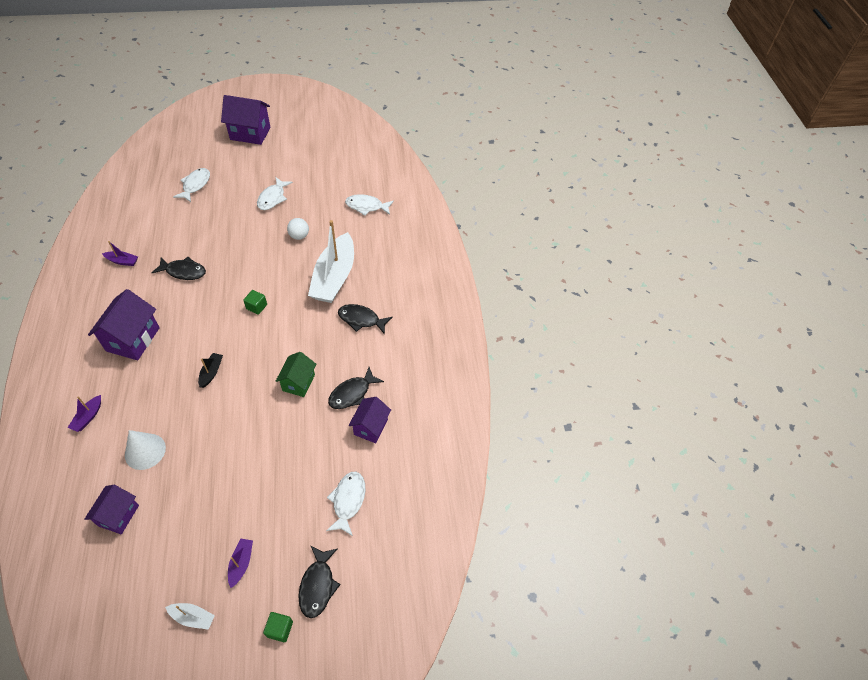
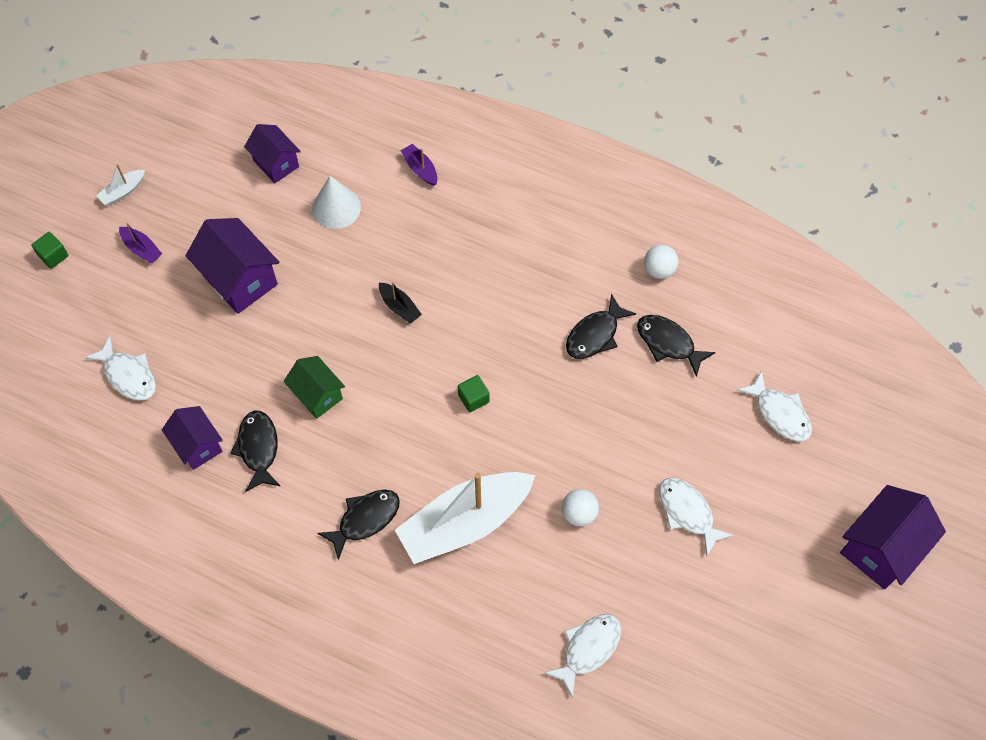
camera: 125 degrees right, 10 degrees up
purple house [88,289,160,360] -> purple house moved to [186,218,279,314]
purple boat [102,241,138,266] -> white ball [644,245,678,279]
black fish [299,545,341,618] -> black fish moved to [637,315,716,377]
white boat [308,220,354,303] -> white boat turned 75 degrees counterclockwise [395,472,535,564]

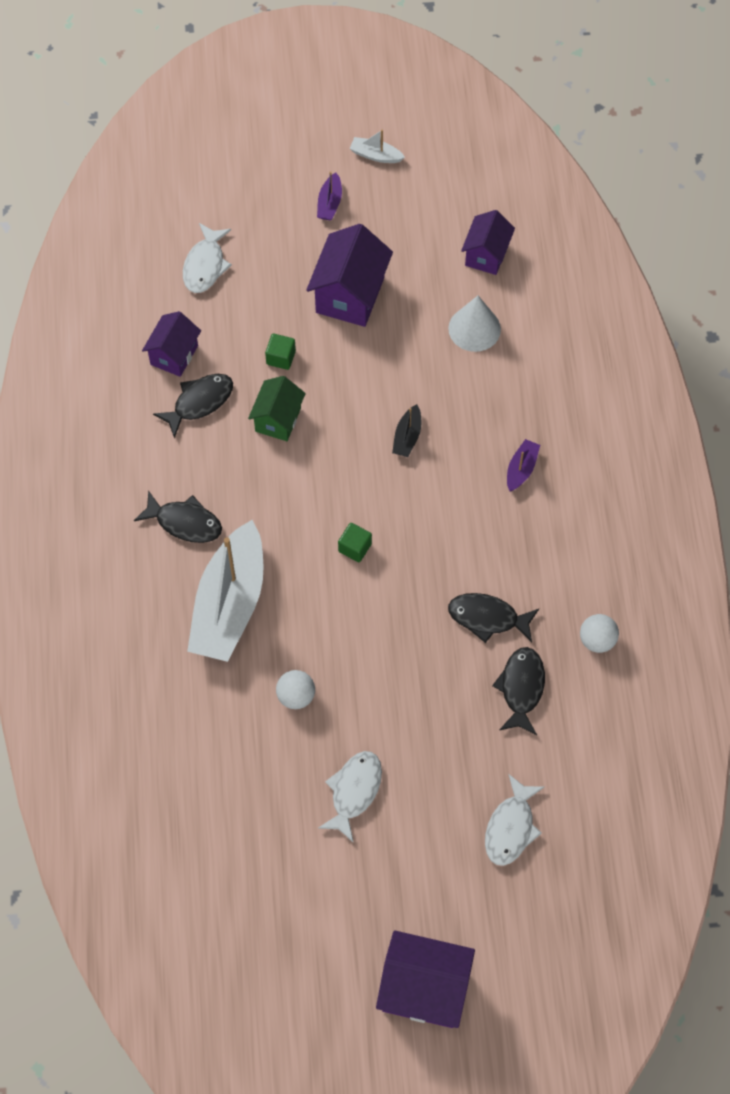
camera: 60 degrees right, 0 degrees up
green cube [32,232,68,269] -> green cube moved to [265,334,296,370]
white boat [395,472,535,564] -> white boat turned 105 degrees counterclockwise [187,520,264,662]
purple boat [401,144,437,186] -> purple boat moved to [507,439,540,491]
white fish [544,614,621,698] -> none

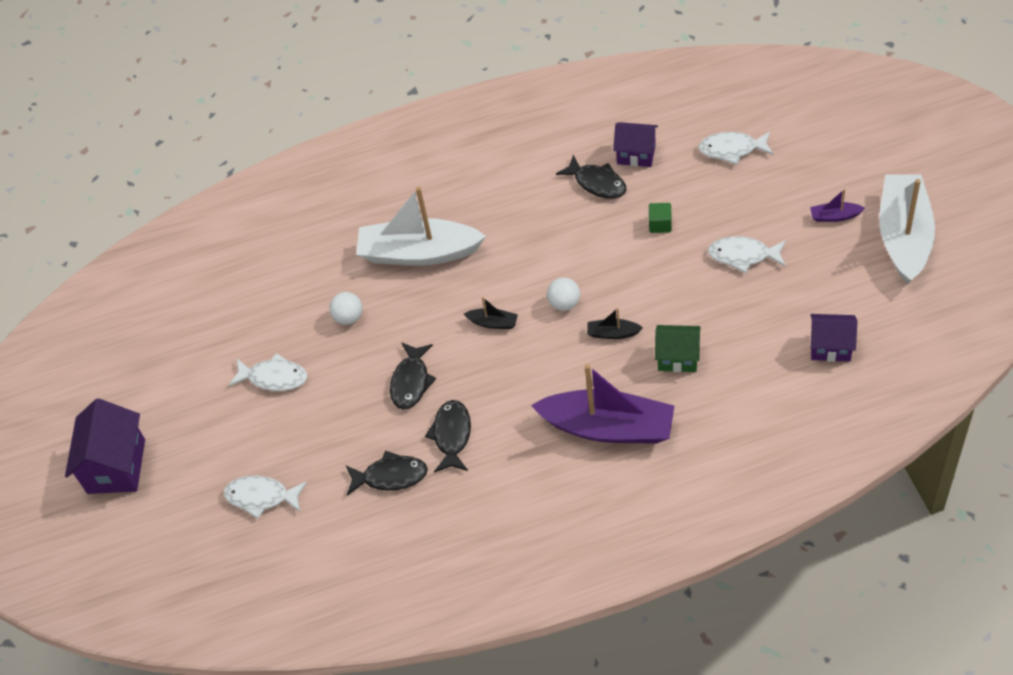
camera: 85 degrees right, 10 degrees down
black fish [134,490,222,543] -> black fish moved to [390,342,436,410]
green house [248,376,306,441] -> green house moved to [655,325,701,372]
purple house [306,224,393,327] -> white fish [708,236,786,273]
green cube [338,523,372,562] -> black boat [464,297,518,329]
white boat [350,130,405,163] -> white boat [880,174,935,284], size x2.44
white cone [448,296,501,352] -> none
purple boat [507,439,540,491] -> purple boat [531,364,674,444], size x2.44
white ball [580,614,619,653] -> white ball moved to [547,278,580,311]

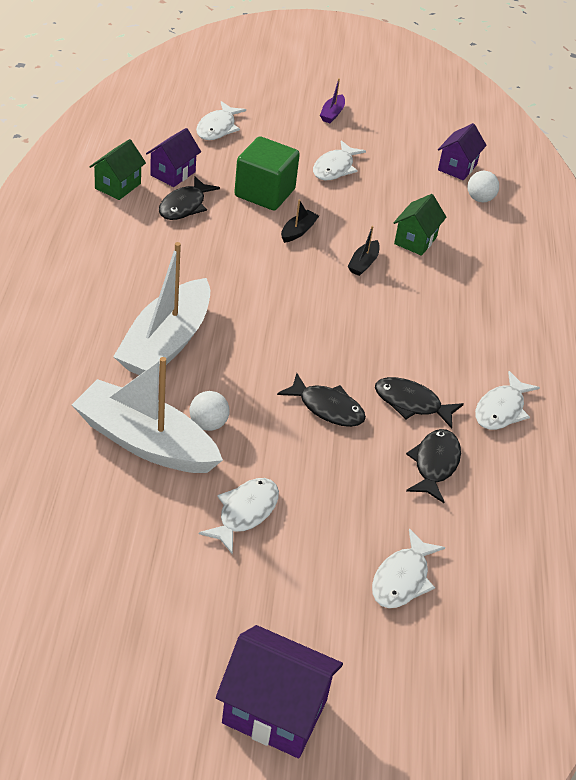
camera: 80 degrees left, 10 degrees down
black boat [464,297,518,329] -> black boat moved to [281,199,319,243]
purple boat [531,364,674,444] -> none
white ball [547,278,580,311] -> white ball moved to [468,171,499,202]
black fish [556,155,627,199] -> black fish turned 150 degrees clockwise [159,176,220,220]
green cube [649,203,672,233] -> green cube [234,136,300,210], size x2.19
white boat [880,174,935,284] -> white boat moved to [72,357,223,473]
none -> green house [89,139,146,200]
none -> white fish [475,371,540,430]

